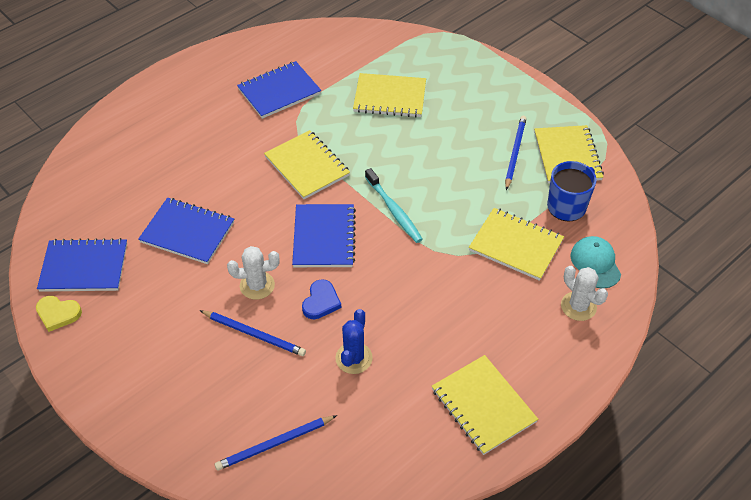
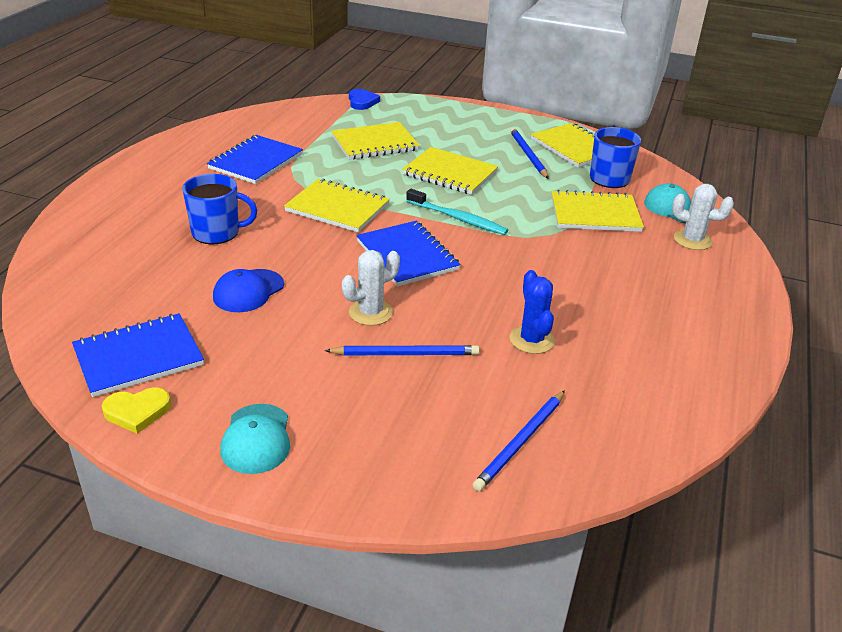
camera: 30 degrees left, 15 degrees down
blue notebook [138,198,234,264] -> blue cap [213,269,284,312]
blue heart [302,279,341,319] -> blue heart moved to [349,89,380,110]
yellow notebook [432,355,538,455] -> yellow notebook moved to [402,147,499,195]
none -> blue mug [182,174,257,244]
none -> turquoise cap [220,404,290,474]

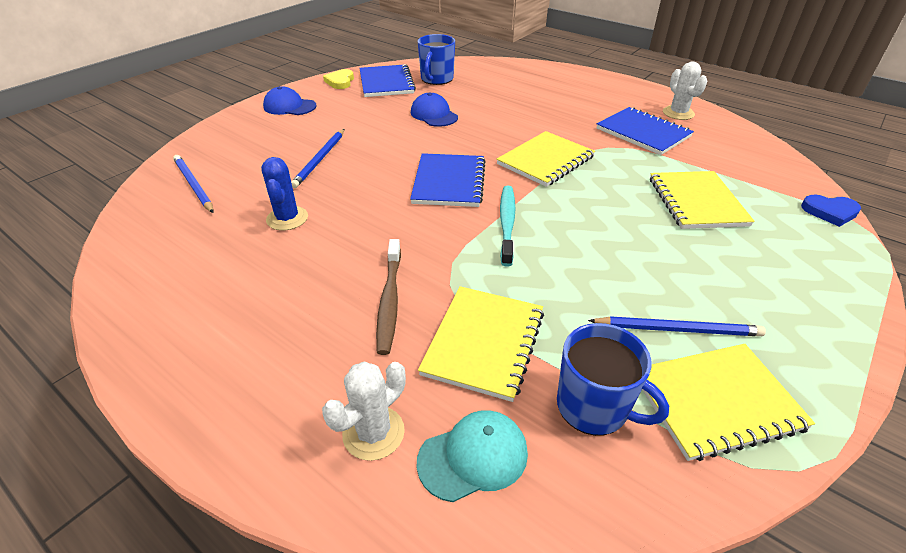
camera: 110 degrees right, 5 degrees up
blue mug [182,174,257,244] -> blue mug moved to [418,34,455,85]
turquoise cap [220,404,290,474] -> blue cap [263,86,316,115]
white cactus [342,250,400,326] -> white cactus moved to [663,62,707,120]
blue notebook [356,221,461,287] -> blue notebook turned 75 degrees counterclockwise [410,153,486,207]
yellow notebook [402,147,499,195] -> none
turquoise toothbrush [406,189,508,235] -> turquoise toothbrush turned 135 degrees clockwise [500,186,515,266]
blue cactus [510,270,555,354] -> blue cactus turned 75 degrees clockwise [261,157,308,231]
none -> brown toothbrush [376,239,401,355]

